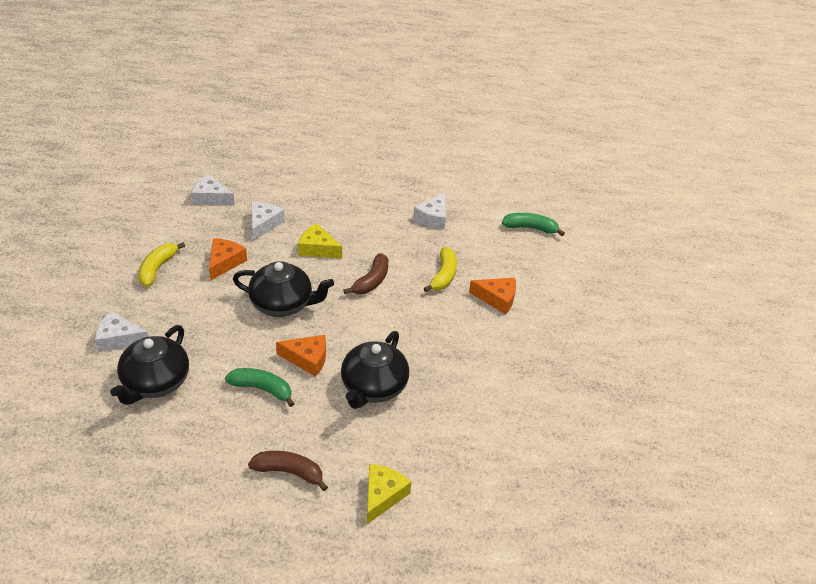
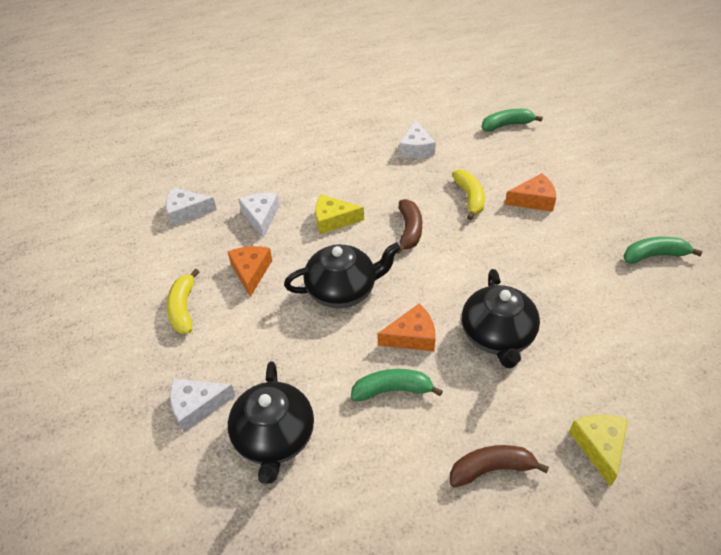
camera: 20 degrees left, 5 degrees up
none -> green banana [623,237,703,264]

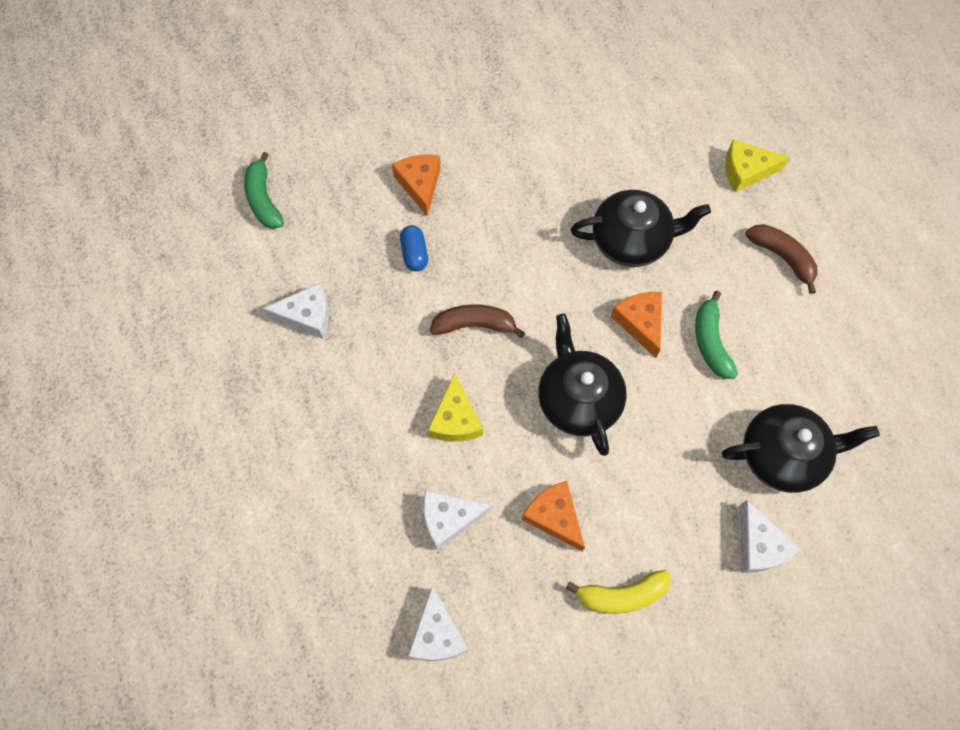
camera: 95 degrees left, 20 degrees up
orange cheese [228,246,272,297] -> orange cheese turned 60 degrees clockwise [522,481,585,551]
brown banana [450,445,549,487] -> brown banana turned 150 degrees clockwise [745,224,818,294]
yellow banana [452,169,485,220] -> blue capsule [400,225,428,271]
green banana [623,237,703,264] -> none

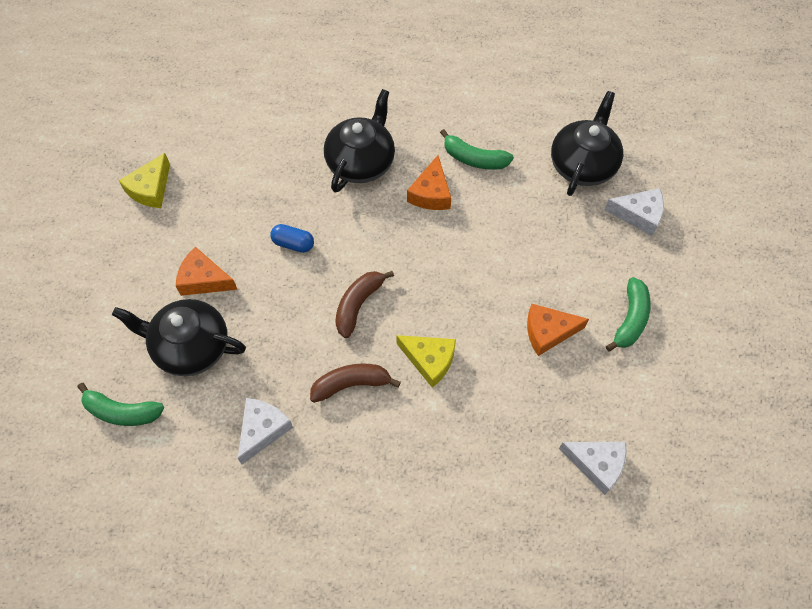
camera: 60 degrees left, 5 degrees down
blue capsule [400,225,428,271] -> blue capsule moved to [270,224,314,253]
white cheese [424,490,492,550] -> none
black teapot [538,314,627,456] -> black teapot moved to [112,299,246,376]
yellow banana [566,570,670,613] -> green banana [606,277,651,351]
orange cheese [611,292,662,358] -> orange cheese turned 90 degrees counterclockwise [407,155,451,210]
yellow cheese [726,139,790,192] -> yellow cheese moved to [119,153,170,208]
brown banana [745,224,818,294] -> brown banana moved to [310,364,401,403]

